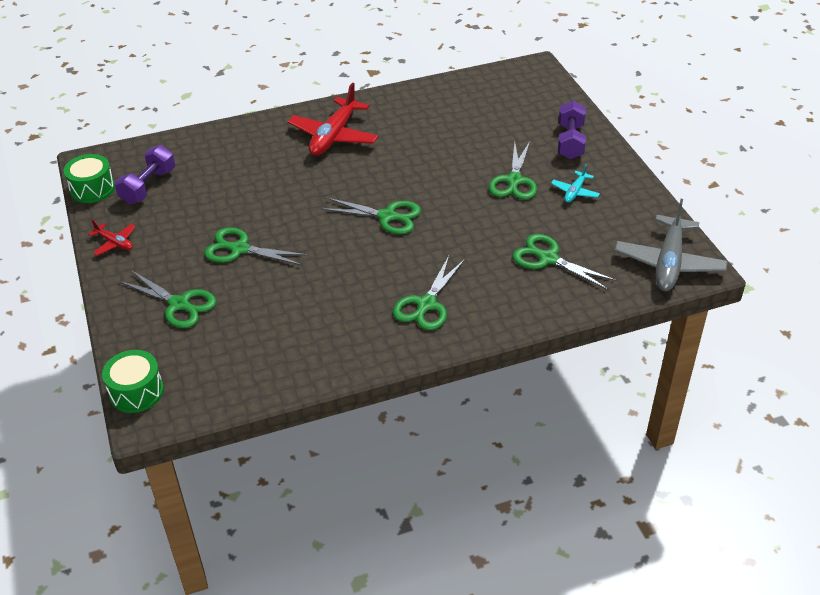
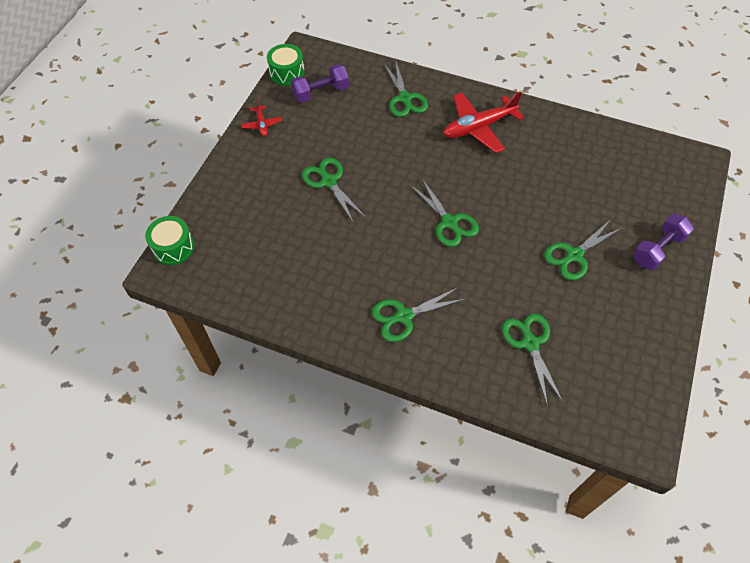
camera: 40 degrees right, 15 degrees up
green scissors [119,270,216,328] -> green scissors moved to [384,62,428,117]
turquoise plane [551,164,600,202] -> none
grey plane [615,199,728,291] -> none

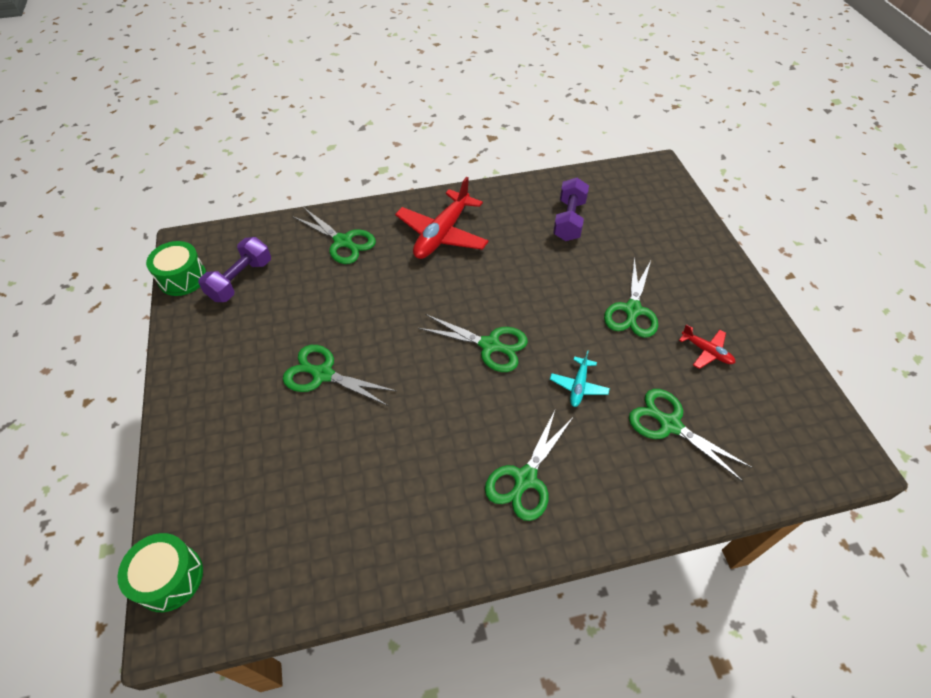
camera: 35 degrees left, 5 degrees down
red plane [241,99,282,137] -> red plane moved to [679,324,735,369]
purple dumbbell [633,214,694,270] -> purple dumbbell moved to [553,178,589,241]
none -> turquoise plane [550,350,610,407]

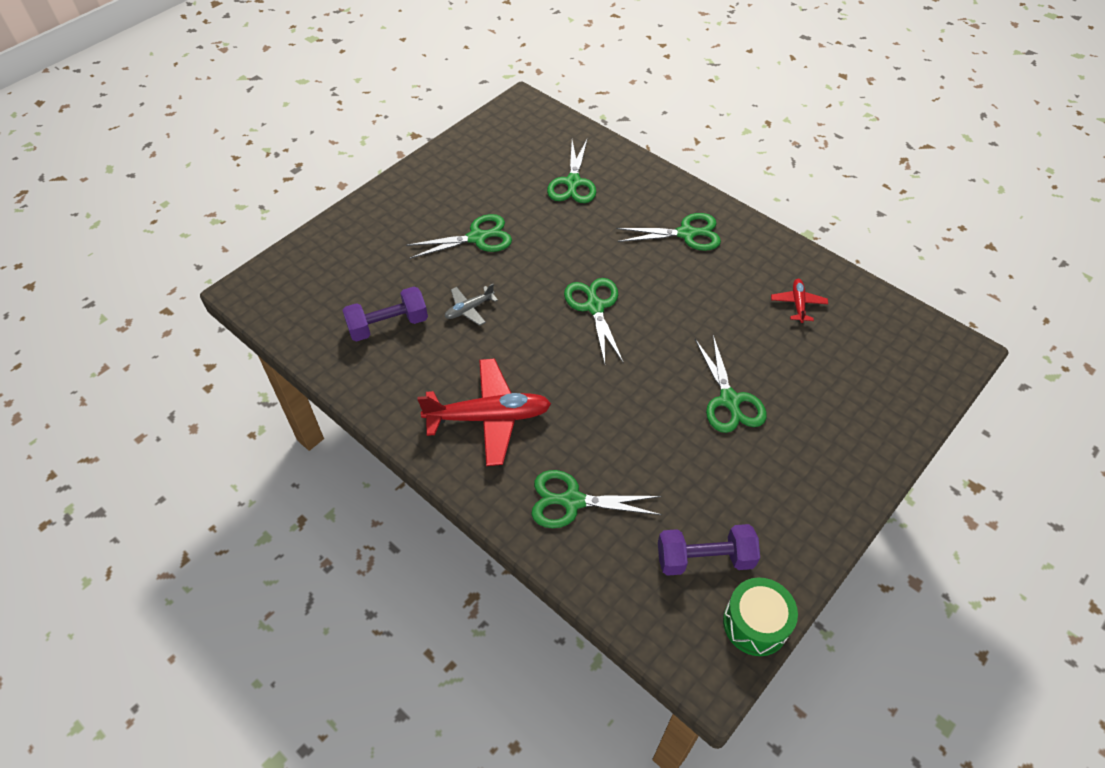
camera: 125 degrees left, 0 degrees up
green drum [117,533,203,612] -> none
green scissors [292,208,376,264] -> green scissors turned 90 degrees counterclockwise [531,470,662,528]
turquoise plane [550,350,610,407] -> none
red plane [679,324,735,369] -> red plane moved to [771,279,828,323]
none -> grey plane [445,284,498,326]

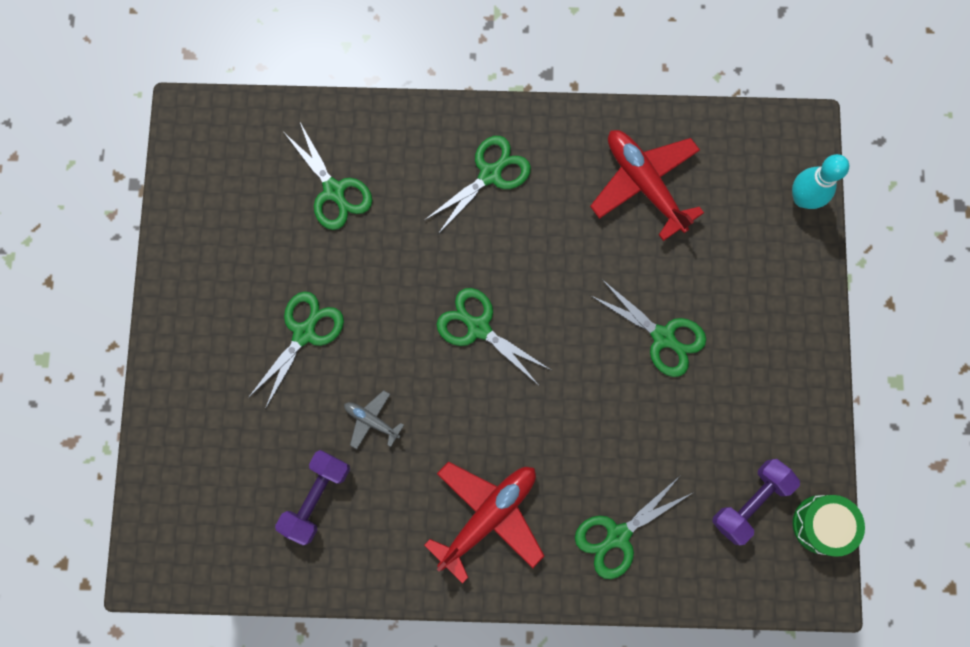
camera: 40 degrees left, 25 degrees up
grey plane [445,284,498,326] -> grey plane turned 105 degrees clockwise [344,390,404,449]
red plane [771,279,828,323] -> red plane [590,130,704,241], size x2.04
none -> turquoise bowling pin [792,154,849,209]

